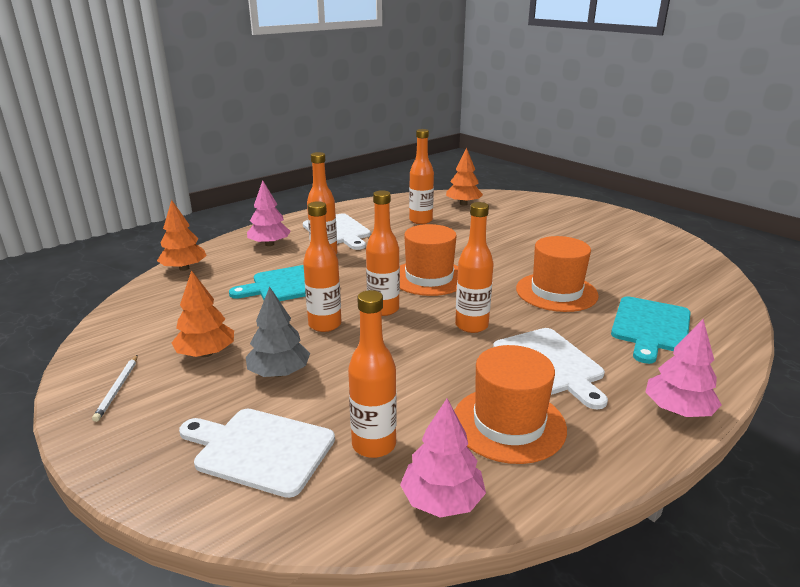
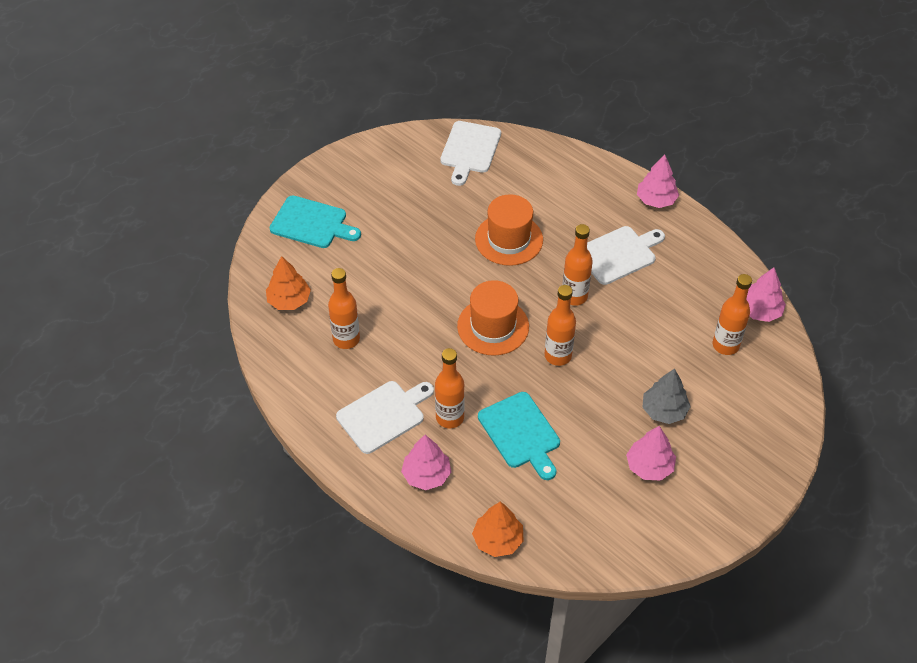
camera: 95 degrees left, 25 degrees up
white pencil [92,355,138,422] -> none
orange tree [172,270,234,357] -> pink tree [626,426,676,481]
white cutting board [179,409,335,498] -> white cutting board moved to [440,121,501,186]
orange bottle [303,201,342,332] -> none
orange hat [454,345,567,464] -> none
turquoise cutting board [611,296,691,364] -> turquoise cutting board moved to [269,196,361,248]

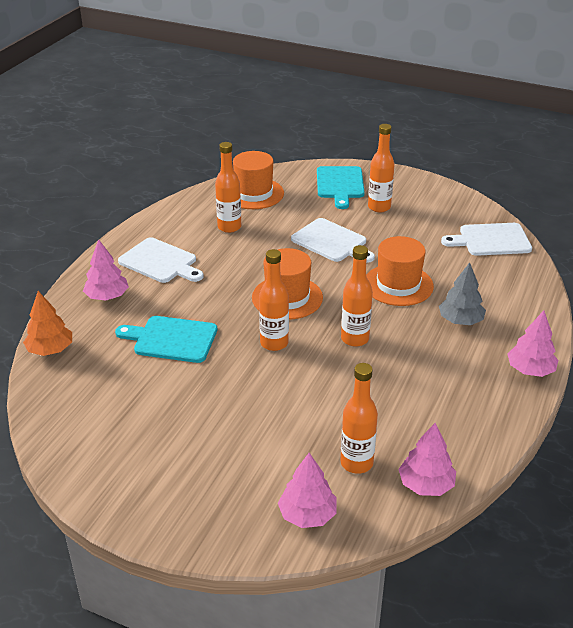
camera: 70 degrees right, 15 degrees down
orange tree [266,256,311,310] -> orange hat [233,151,284,209]
orange bottle [435,348,465,429] -> orange bottle moved to [368,124,395,212]
turquoise cutting board [478,392,560,480] -> turquoise cutting board turned 60 degrees clockwise [115,316,217,363]
white cutting board [587,226,665,285] -> white cutting board moved to [291,218,375,263]
pink tree [626,426,676,481] -> pink tree moved to [278,453,337,528]
grey tree [642,368,691,424] -> grey tree moved to [439,262,486,325]

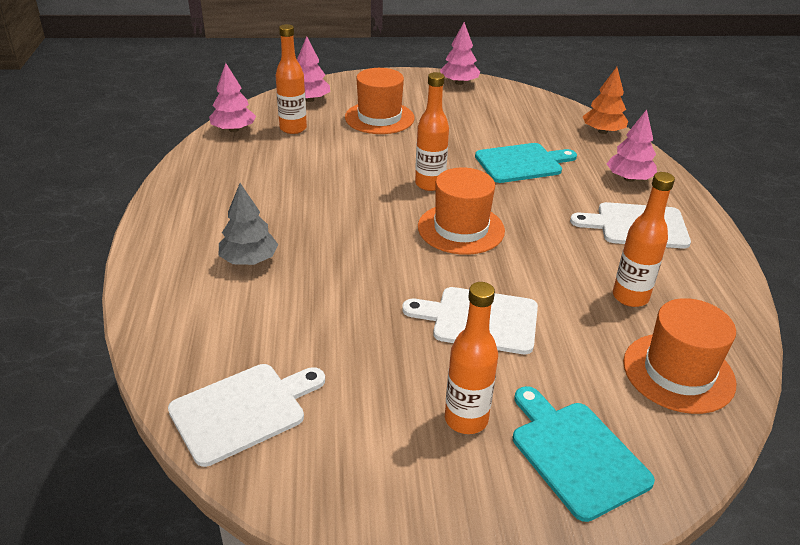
camera: 150 degrees right, 0 degrees up
orange bottle [341,245,373,347] -> none
orange hat [366,236,434,306] -> orange hat moved to [345,68,415,134]
pink tree [507,310,558,377] -> pink tree moved to [440,22,480,85]

